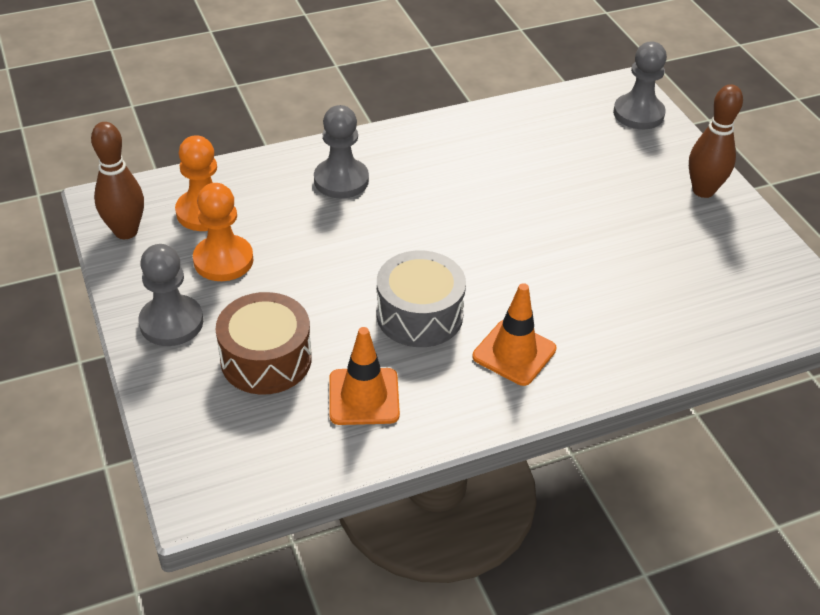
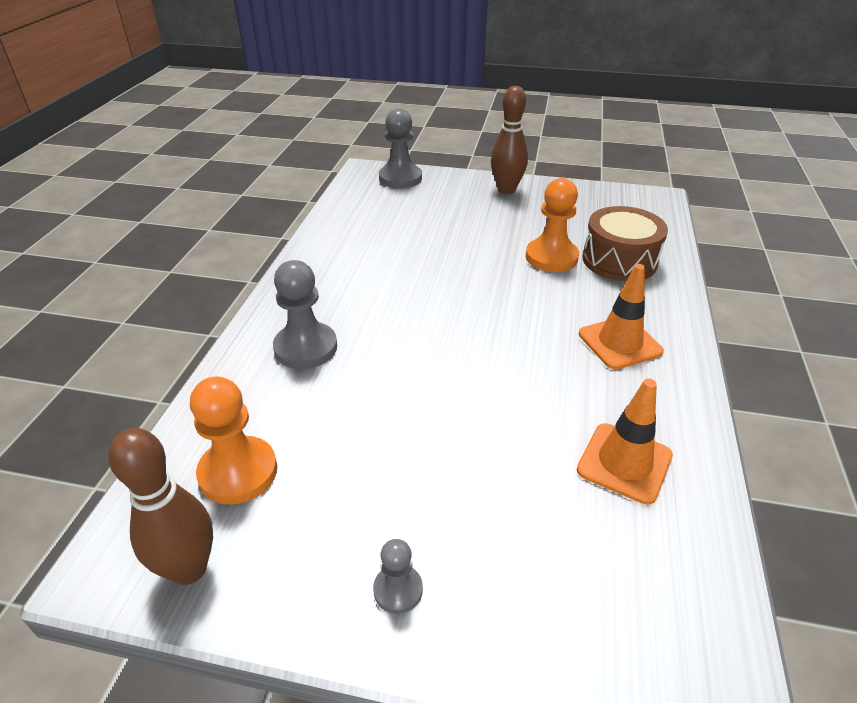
camera: 55 degrees left, 5 degrees down
grey pawn [138,244,203,346] -> grey pawn [373,539,423,614], size x0.54
orange pawn [193,183,253,281] -> orange pawn moved to [525,178,579,272]
brown drum [216,292,312,395] -> brown drum moved to [582,206,668,282]
grey drum [377,251,466,347] -> none

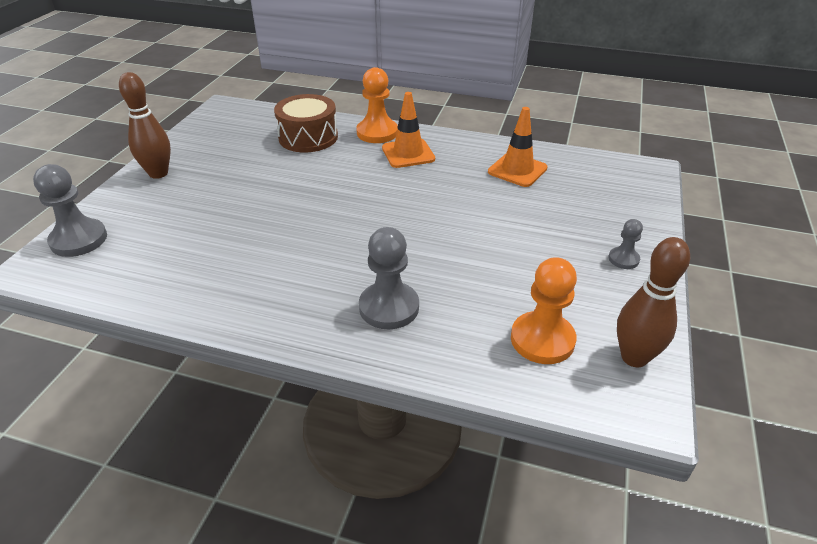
camera: 85 degrees left, 0 degrees up
orange pawn [525,178,579,272] -> orange pawn moved to [356,67,398,143]

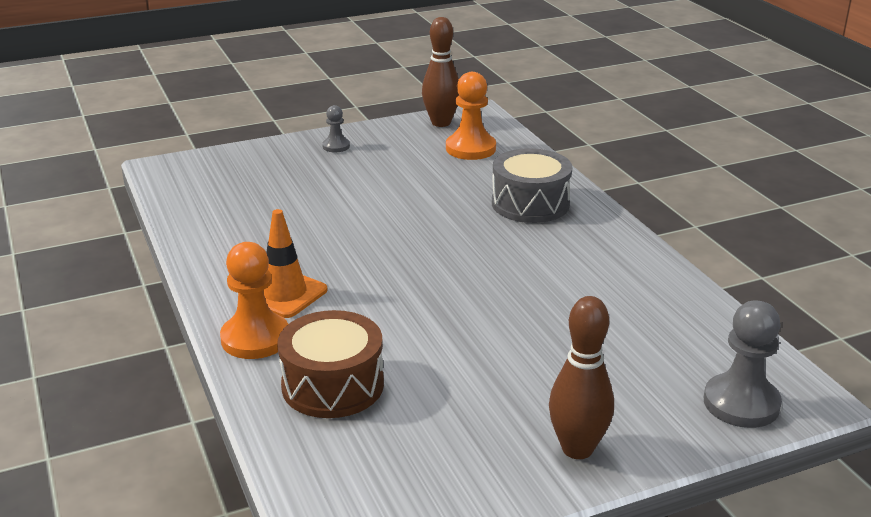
camera: 130 degrees left, 10 degrees down
grey pawn [359,227,419,329] -> grey drum [492,148,572,223]
orange traffic cone [488,107,548,187] -> none

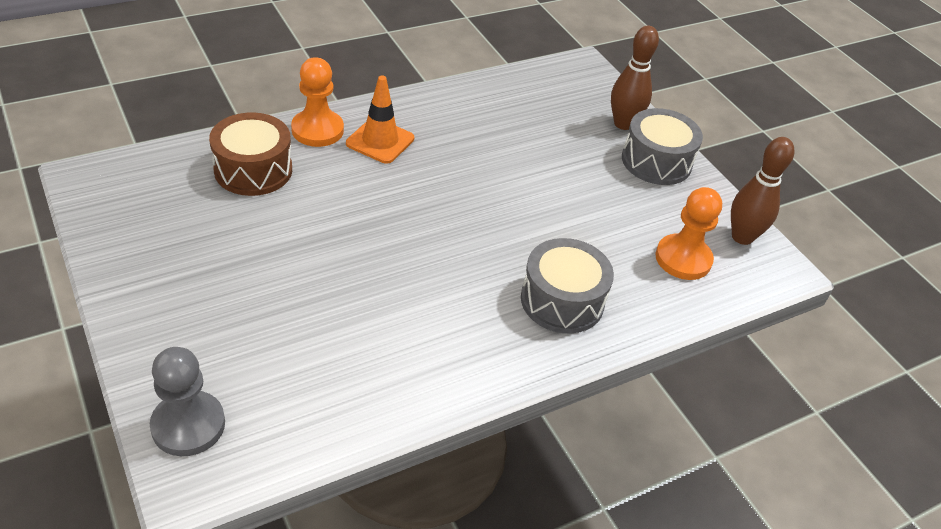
camera: 80 degrees right, 15 degrees up
grey pawn [322,105,350,152] -> grey drum [622,108,703,185]
brown bowling pin [549,296,614,459] -> brown bowling pin moved to [611,26,659,130]

